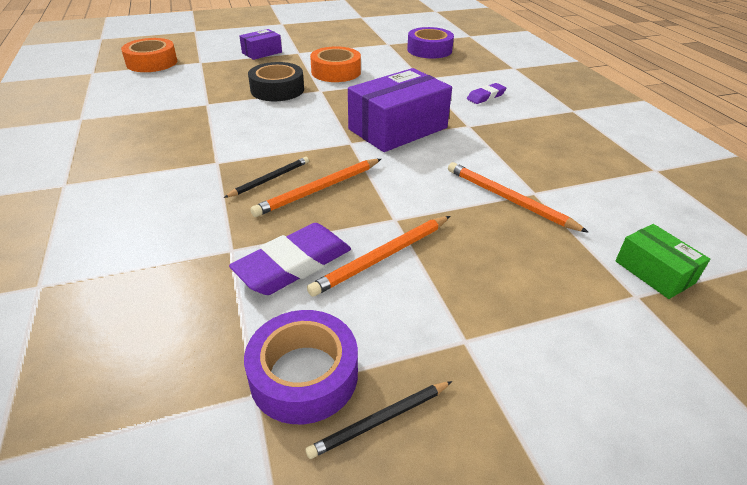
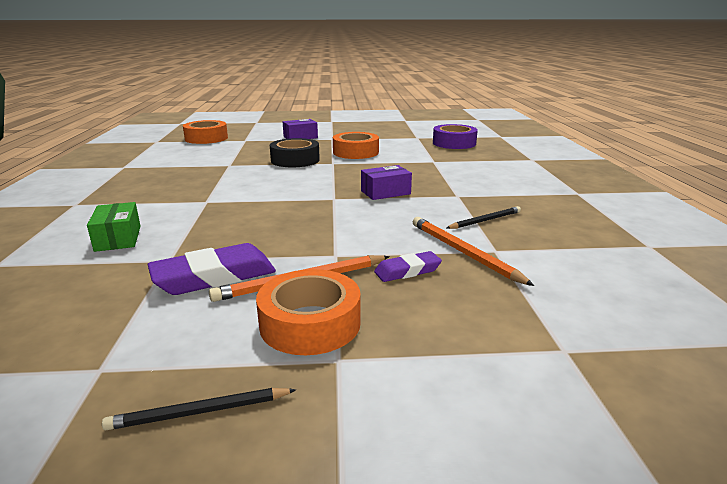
camera: 15 degrees right, 15 degrees down
black pencil [224,157,309,198] -> black pencil moved to [446,206,521,229]
purple tape [244,310,358,424] -> none
orange pencil [250,159,381,217] -> none
purple box [348,68,452,152] -> purple box [361,165,412,200], size x0.52
purple eraser [467,83,506,104] -> purple eraser moved to [374,251,442,282]
green box [615,224,710,299] -> green box moved to [87,202,141,252]
none -> orange tape [256,269,361,355]

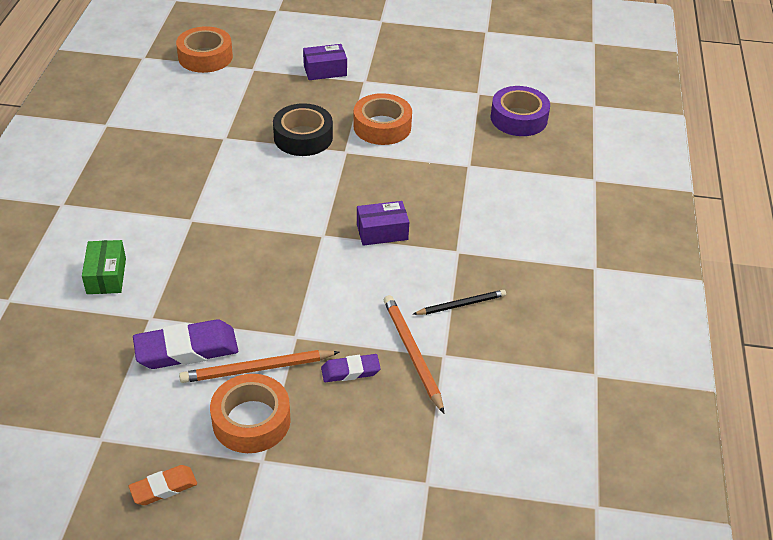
camera: 10 degrees right, 20 degrees up
black pencil [102,388,296,430] -> orange eraser [128,465,197,505]

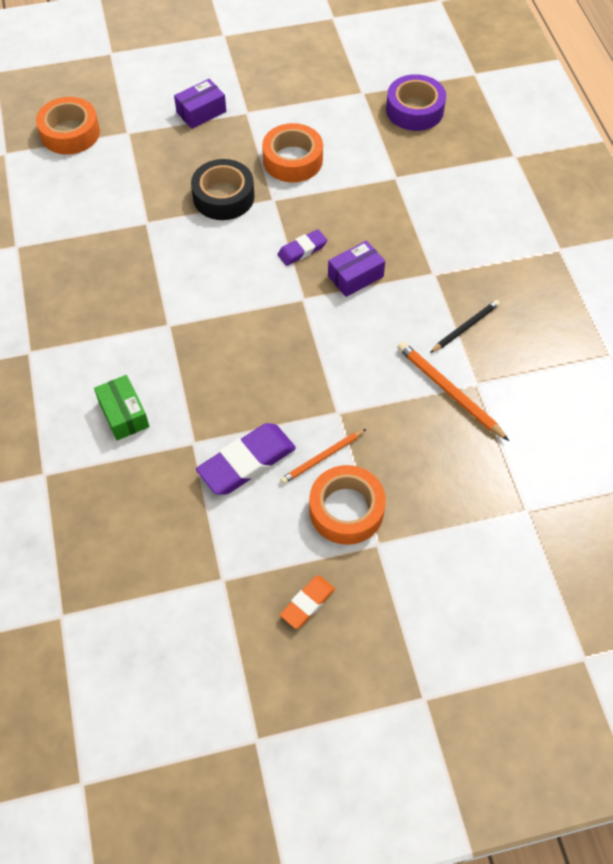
camera: 20 degrees left, 15 degrees up
orange pencil [179,350,339,383] -> orange pencil [280,429,366,484], size x0.66
purple eraser [321,354,381,382] -> purple eraser moved to [277,229,327,266]

